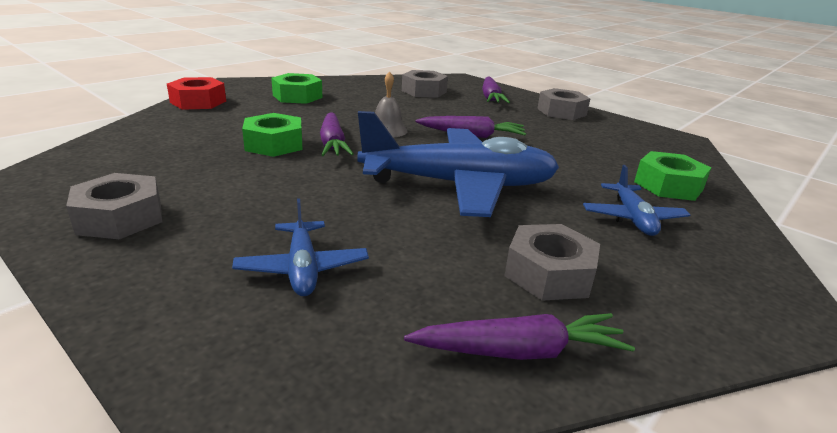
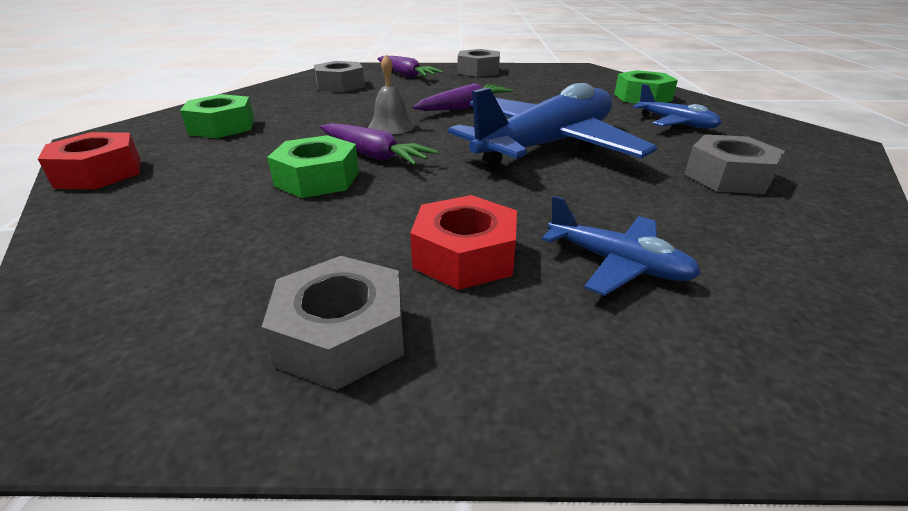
camera: 40 degrees left, 5 degrees up
purple carrot [404,313,635,360] -> none
none -> red nut [410,195,517,290]

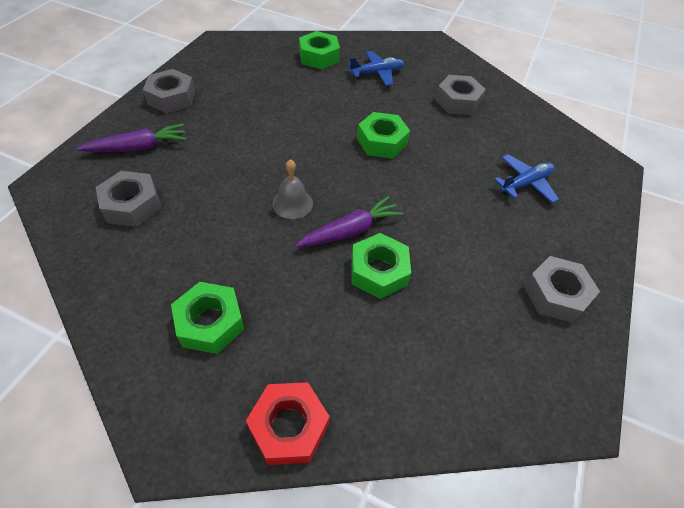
camera: 70 degrees left, 20 degrees up
red nut [410,195,517,290] -> none
purple carrot [413,83,513,111] -> none
blue plane [448,83,657,169] -> green nut [357,112,410,159]

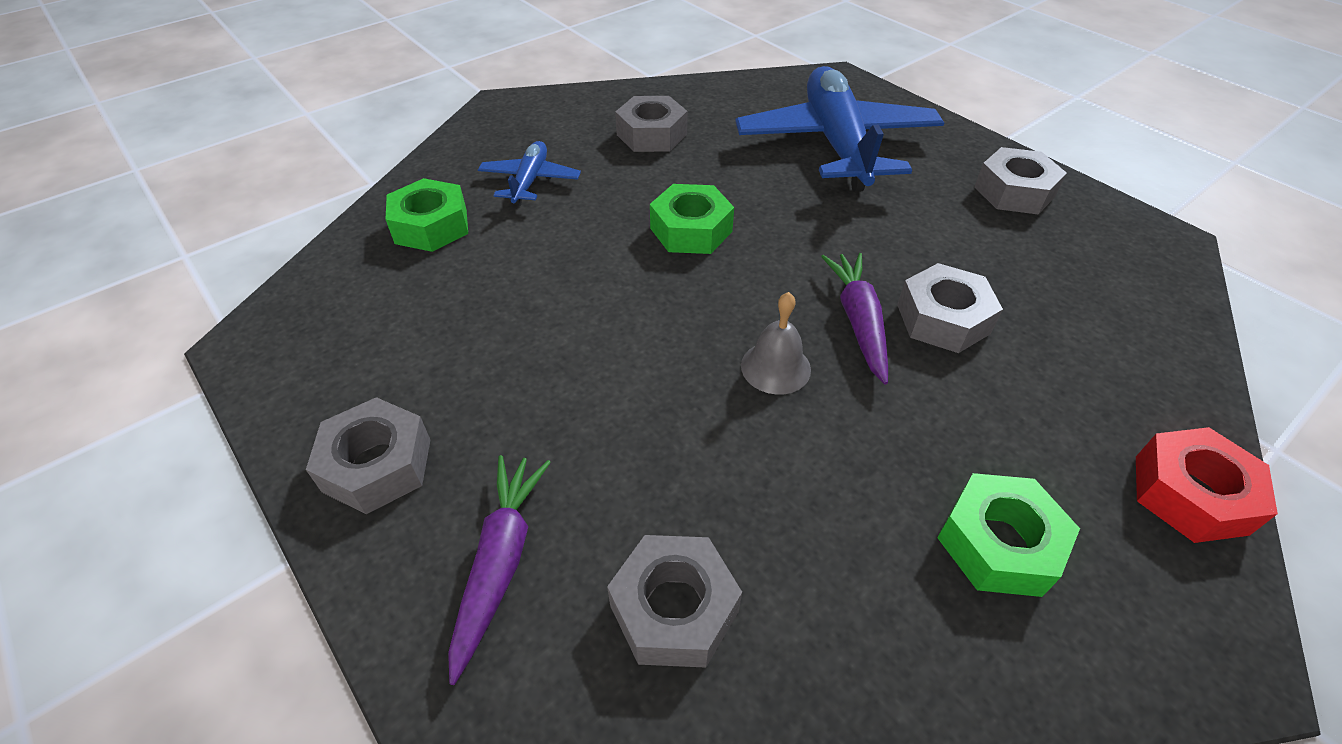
camera: 60 degrees left, 5 degrees down
green nut [351,233,411,299] -> grey nut [897,263,1003,353]
blue plane [494,154,559,204] -> blue plane [735,66,944,192], size x2.12

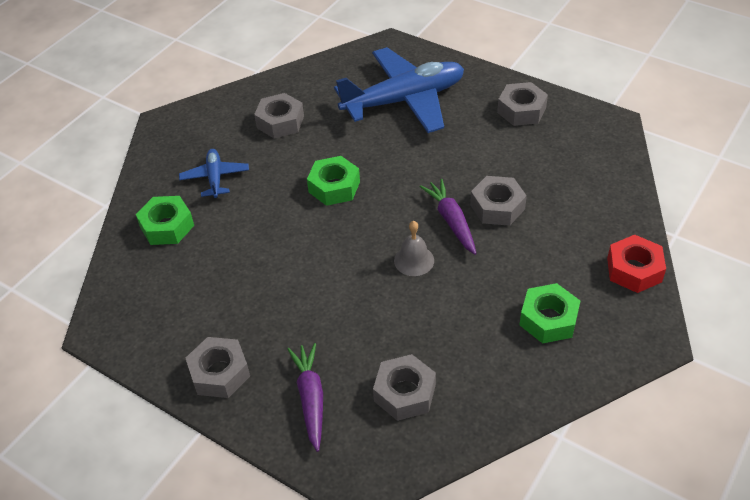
camera: 15 degrees left, 0 degrees up
blue plane [735,66,944,192] -> blue plane turned 90 degrees clockwise [334,47,464,133]

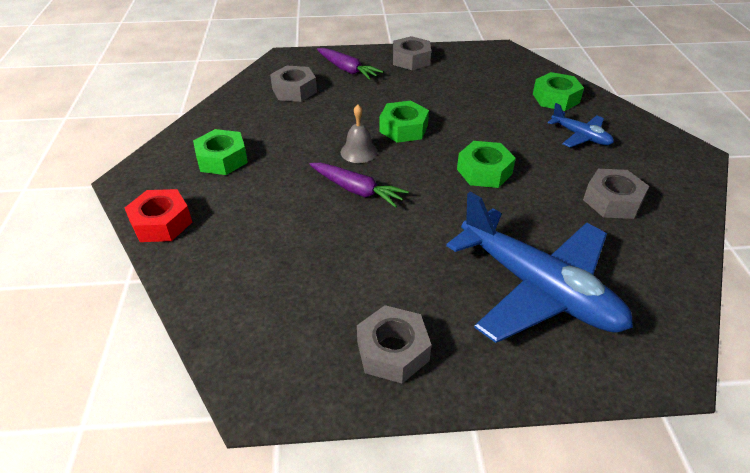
camera: 140 degrees right, 5 degrees down
blue plane [334,47,464,133] -> blue plane turned 75 degrees counterclockwise [446,192,633,343]
grey nut [470,176,527,226] -> none
none -> green nut [379,101,429,143]

